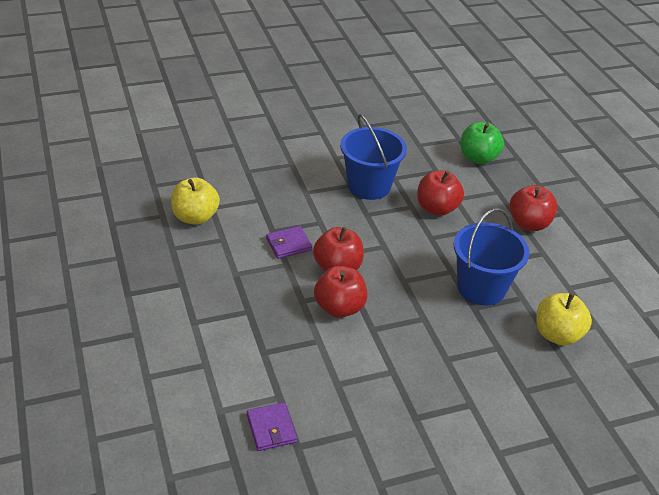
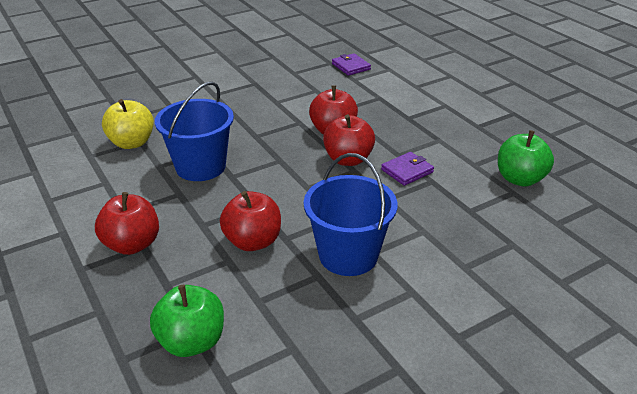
camera: 170 degrees right, 5 degrees down
yellow apple [171,177,220,225] -> green apple [498,130,554,187]

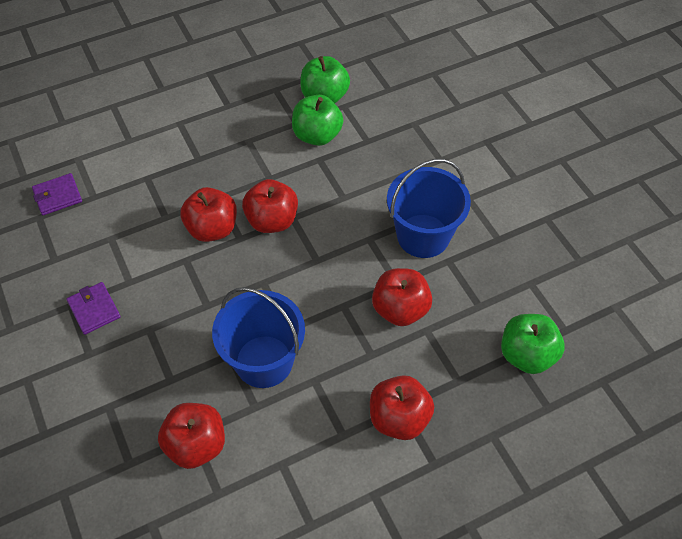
camera: 85 degrees left, 20 degrees up
yellow apple [102,99,154,149] -> red apple [158,403,225,469]
purple wallet [381,152,434,186] -> purple wallet moved to [66,282,121,335]
none -> green apple [292,95,343,146]

